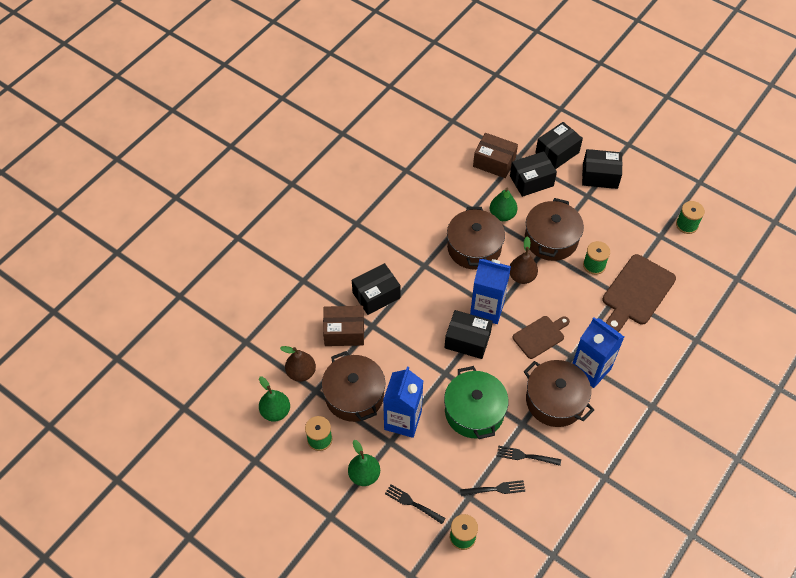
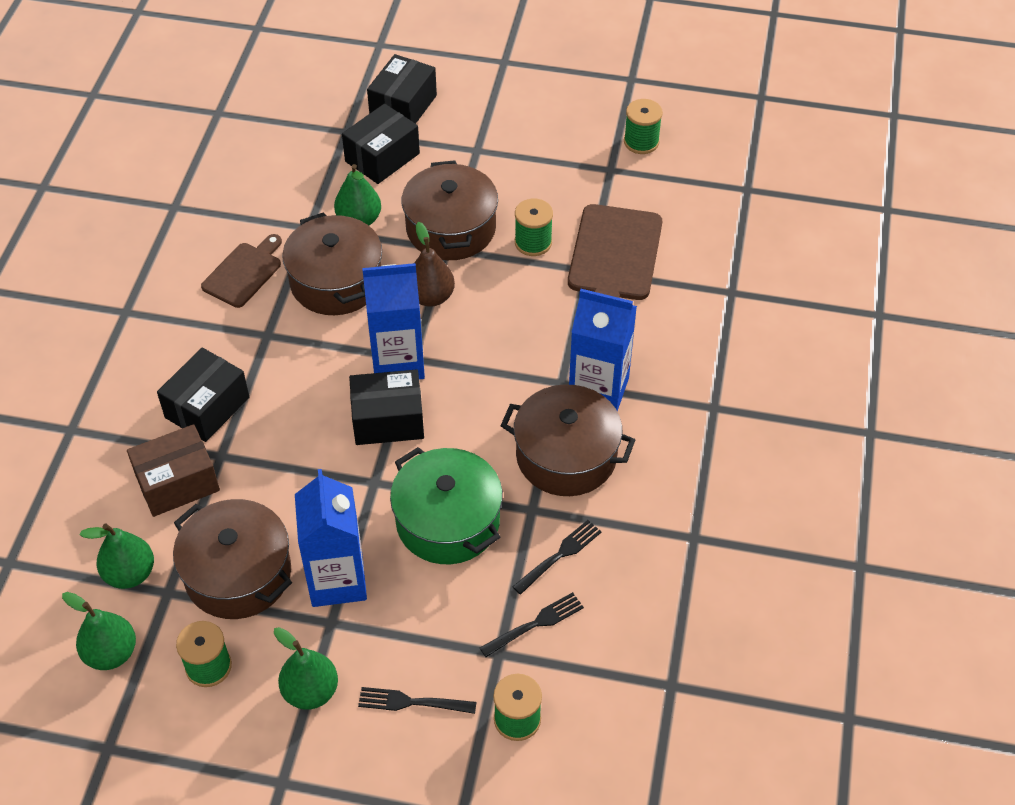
camera: 25 degrees left, 5 degrees down
brown pear [280,346,316,382] -> green pear [79,523,154,589]
brown box [473,133,518,178] -> none
black fork [497,445,561,466] -> black fork turned 150 degrees clockwise [513,520,602,595]
brown cutting board [513,316,570,359] -> brown cutting board moved to [201,234,282,308]
black box [582,149,623,189] -> none

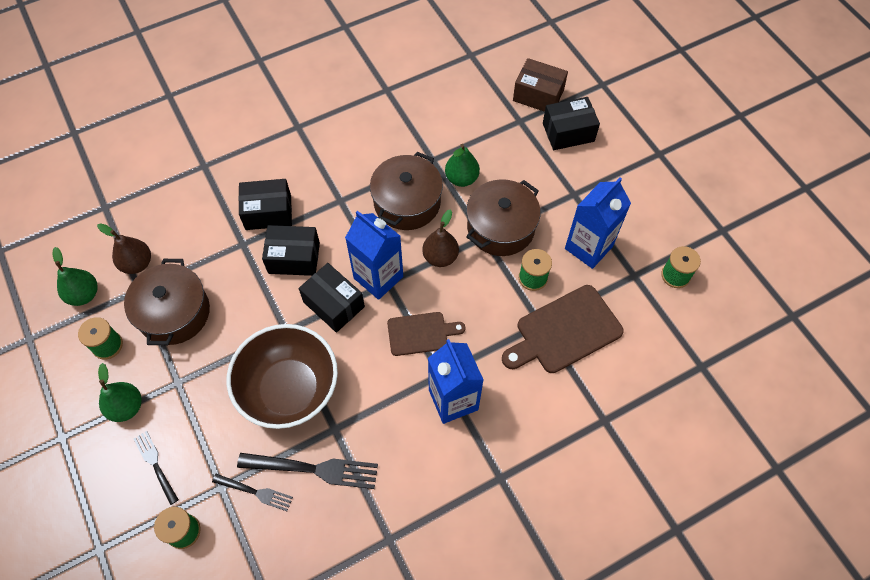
camera: 50 degrees right, 10 degrees up
green pear [79,523,154,589] -> brown pear [97,223,151,274]
brown box [127,424,220,517] -> brown box moved to [513,58,568,112]
brown cutting board [201,234,282,308] -> brown cutting board moved to [387,312,465,356]
blue carton [295,469,367,607] -> blue carton moved to [565,178,631,269]
black box [342,103,420,184] -> black box moved to [262,225,320,276]
green pot [390,447,503,564] -> brown bowl [227,324,338,429]
brown pot [501,384,635,496] -> none
black fork [513,520,602,595] -> black fork [237,453,378,489], size x1.70

